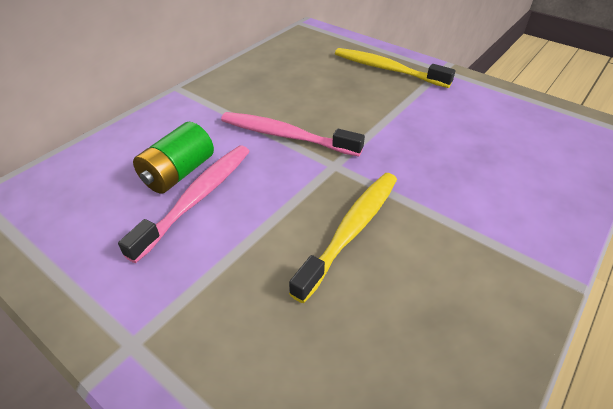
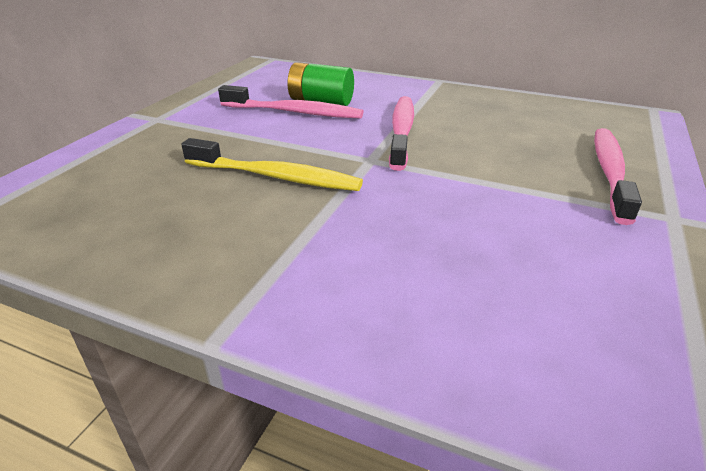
camera: 75 degrees right, 10 degrees down
yellow toothbrush [335,48,455,88] -> pink toothbrush [594,128,642,225]

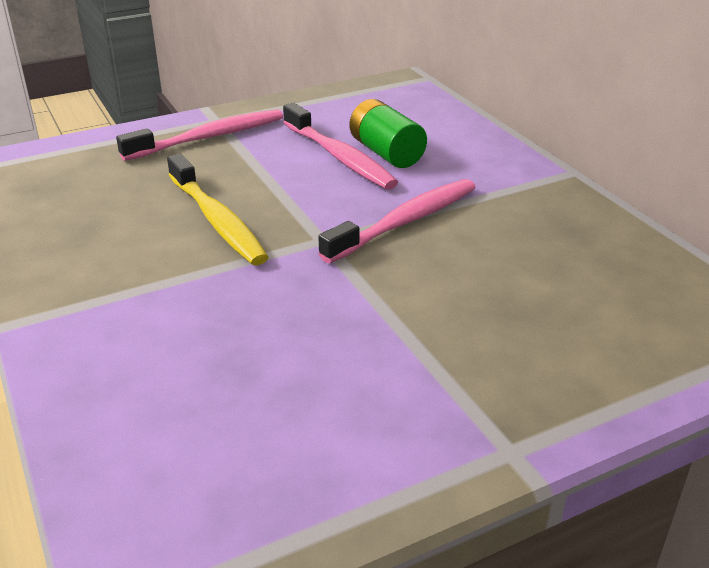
camera: 40 degrees right, 0 degrees up
pink toothbrush [594,128,642,225] -> pink toothbrush moved to [116,109,283,161]

